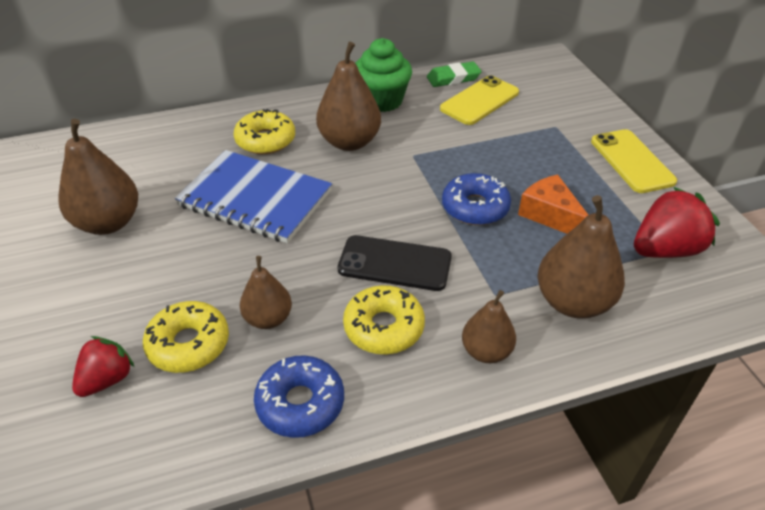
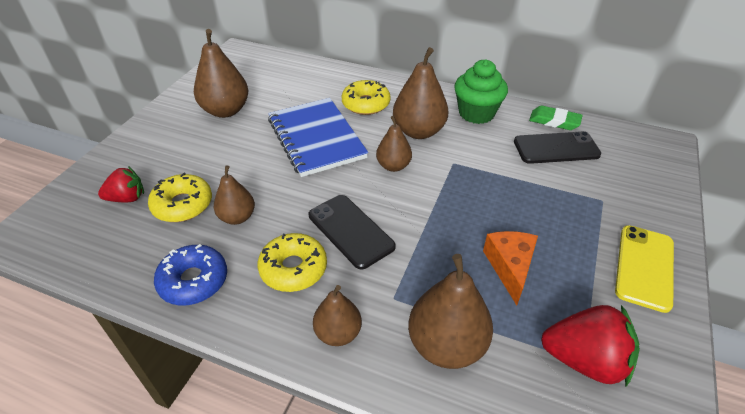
camera: 40 degrees right, 0 degrees up
yellow phone [440,75,519,125] -> black phone [514,131,601,164]
blue donut [442,173,511,225] -> none
none -> brown pear [376,116,412,172]

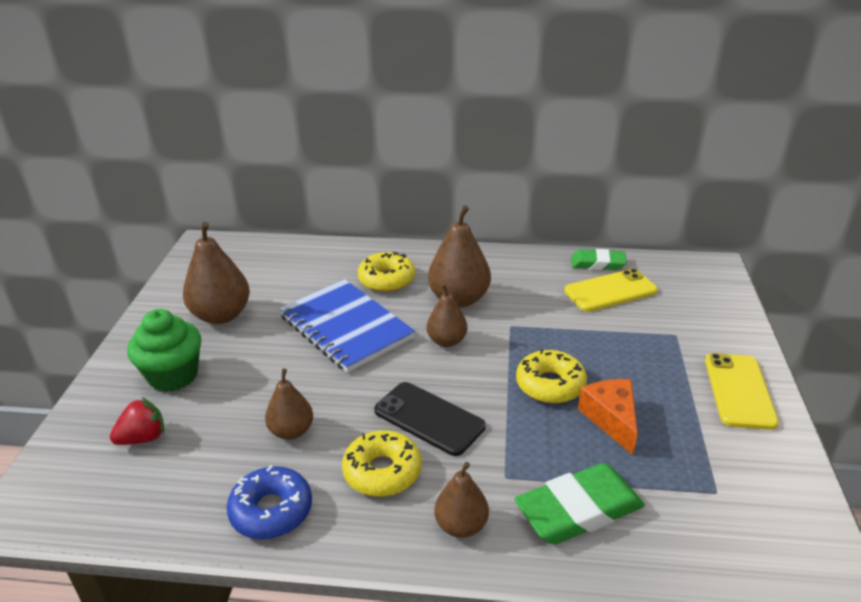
camera: 15 degrees left, 10 degrees down
yellow donut [148,173,212,222] -> yellow donut moved to [516,349,587,403]
brown pear [408,254,493,369] -> green eraser [514,463,645,544]
green cupcake [454,59,508,124] -> green cupcake moved to [127,309,201,392]
black phone [514,131,601,164] -> yellow phone [564,269,658,312]
red strawberry [541,305,640,387] -> none

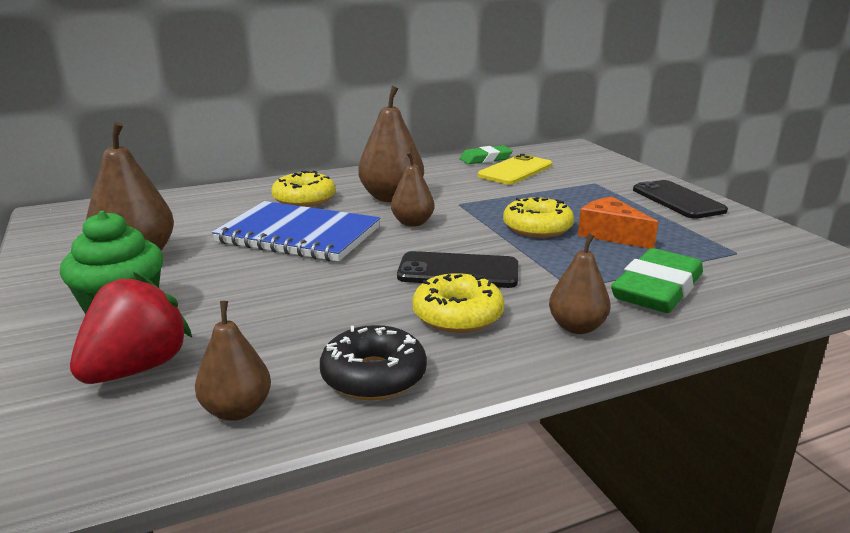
camera: 30 degrees left, 10 degrees down
red strawberry [110,397,164,445] -> red strawberry [70,272,192,384], size x1.57
blue donut [227,465,312,539] -> black donut [320,325,427,400]
brown pear [265,368,313,440] -> brown pear moved to [195,301,271,421]
yellow phone [705,353,779,430] -> black phone [633,180,728,219]

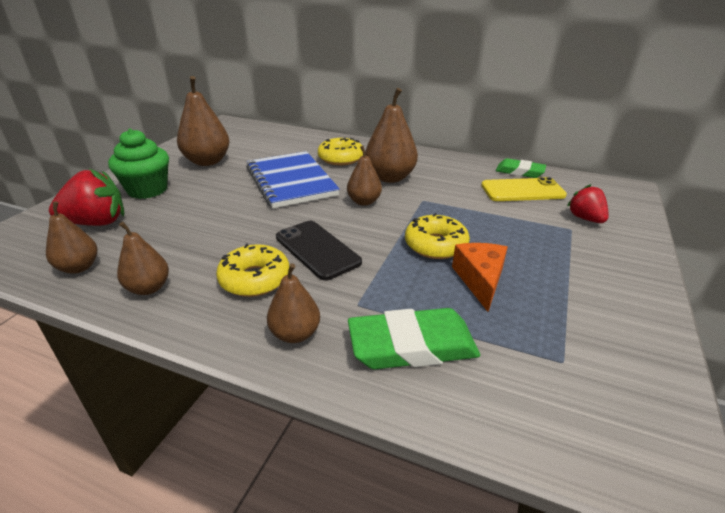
camera: 45 degrees right, 10 degrees up
black donut [320,325,427,400] -> brown pear [117,222,169,295]
black phone [633,180,728,219] -> none
none -> red strawberry [567,184,609,223]

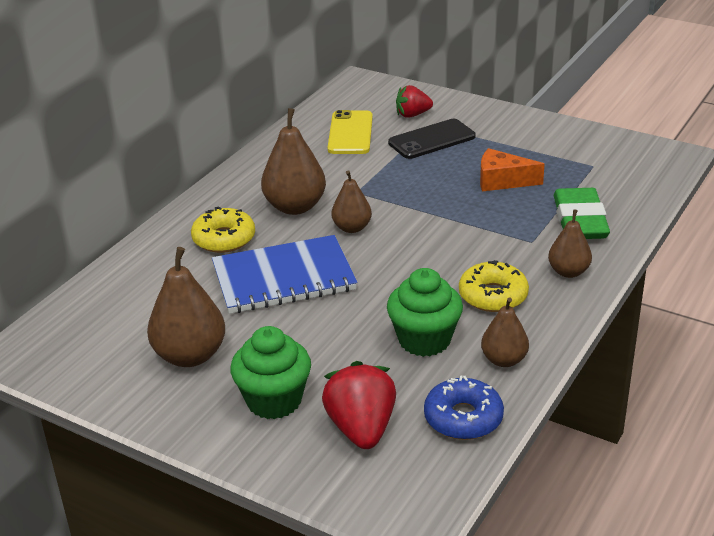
camera: 80 degrees left, 0 degrees up
brown pear [46,201,97,274] -> blue donut [424,376,504,440]
black phone [276,221,362,281] -> black phone moved to [388,119,476,159]
yellow donut [405,213,470,259] -> none
green eraser [496,158,546,178] -> none
none -> green cupcake [387,268,463,357]

